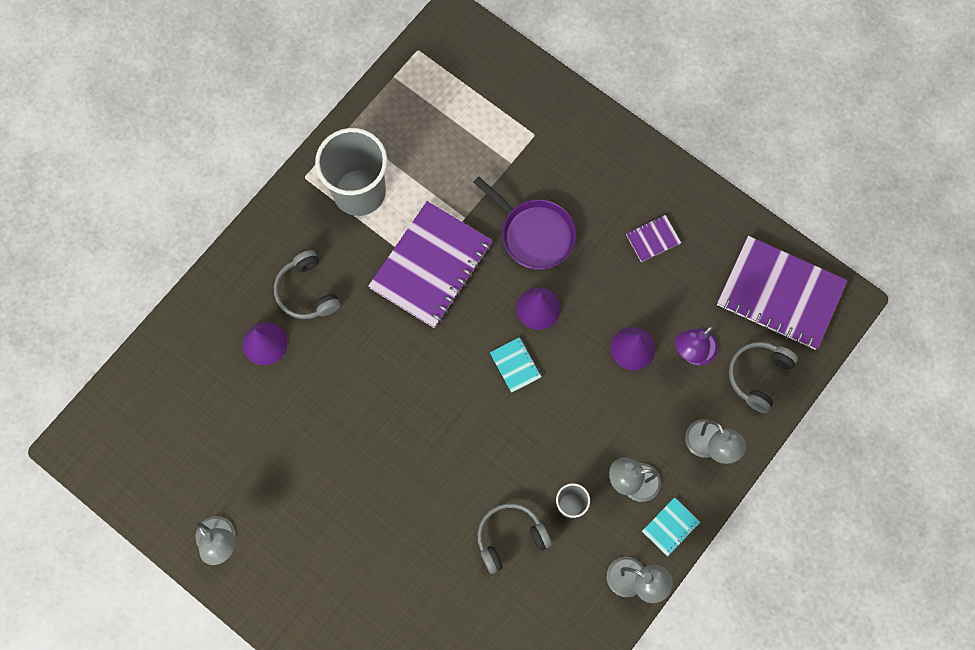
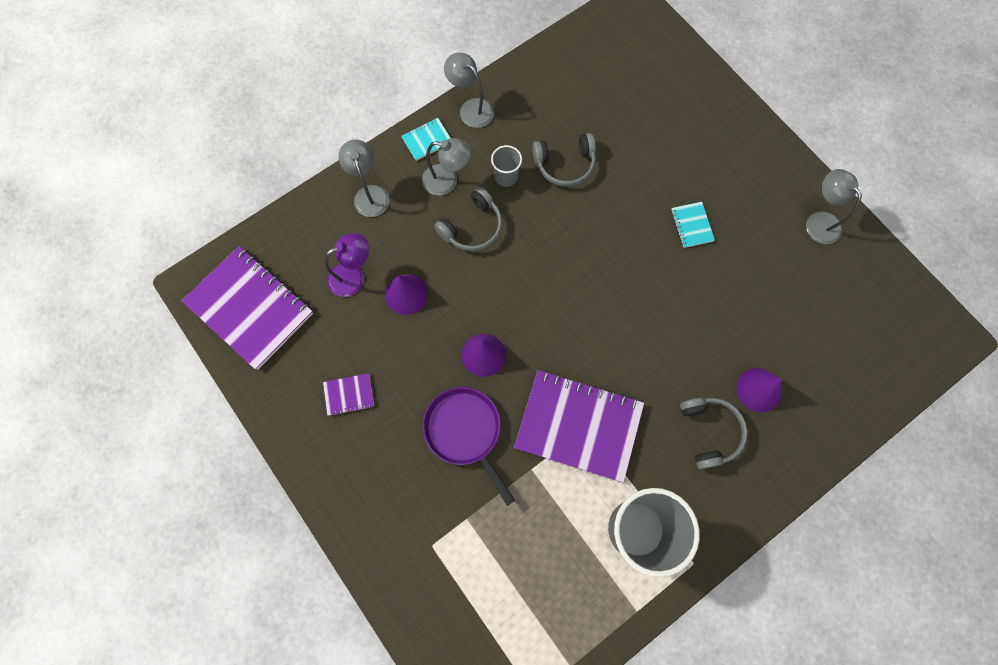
camera: 165 degrees left, 0 degrees up
purple notebook [368,201,493,328] -> purple notebook turned 60 degrees clockwise [514,370,644,483]
turquoise notebook [490,337,541,393] -> turquoise notebook moved to [671,202,715,248]
grey headphones [729,342,798,413] -> grey headphones moved to [434,187,502,251]

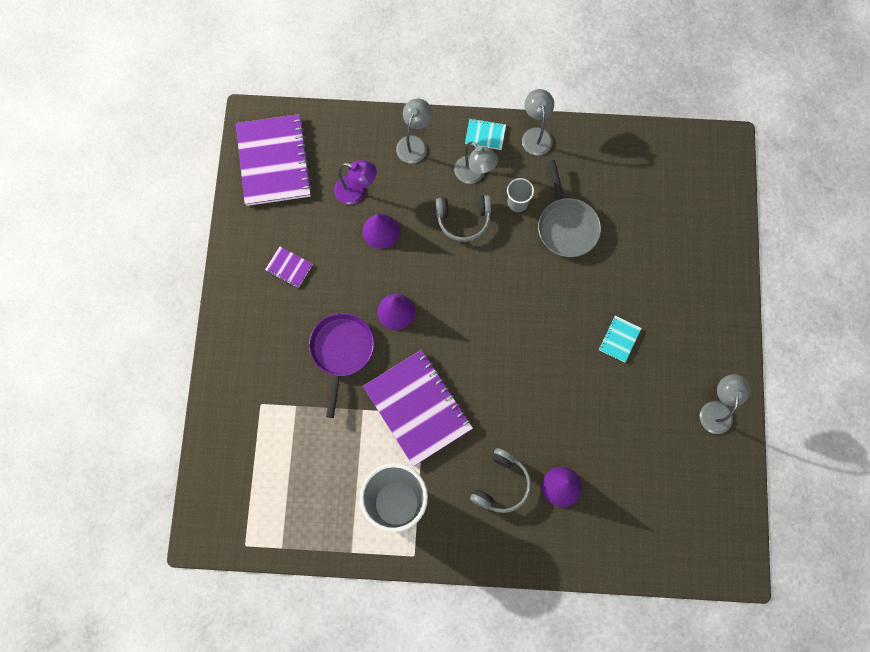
camera: 40 degrees right, 0 degrees up
grey headphones [532,133,596,187] -> grey pan [538,160,601,257]

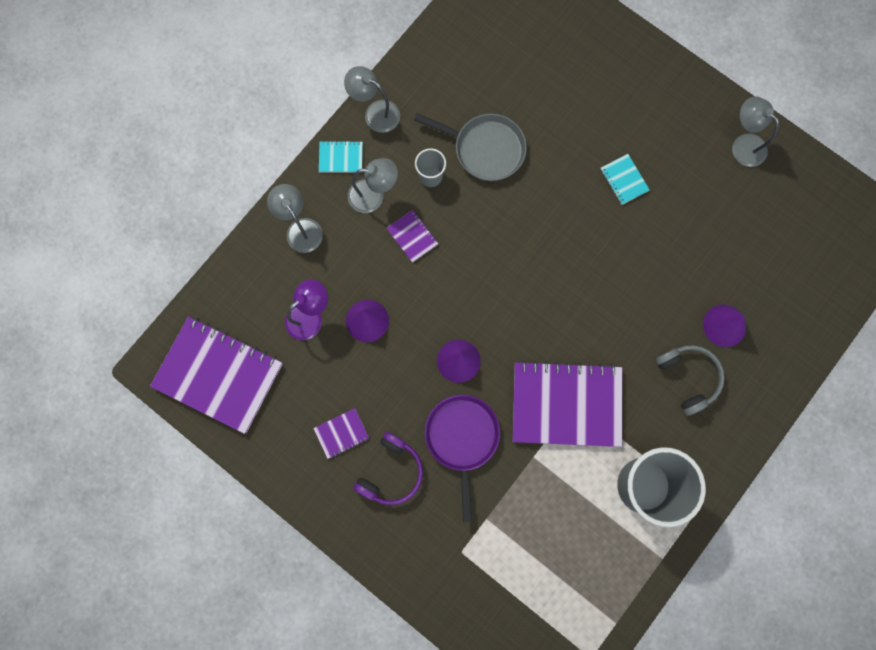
camera: 55 degrees left, 5 degrees up
purple pan [309,313,374,418] -> purple pan turned 45 degrees clockwise [425,395,500,522]
grey headphones [436,195,491,242] -> purple notebook [387,210,438,263]
turquoise notebook [465,118,506,150] -> turquoise notebook turned 45 degrees clockwise [319,141,363,173]
none -> purple headphones [353,432,423,505]

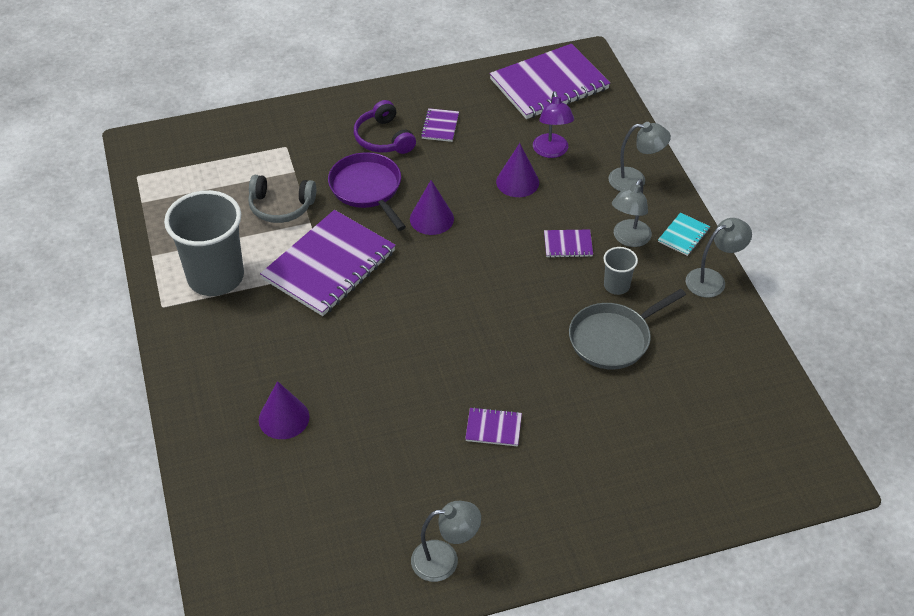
camera: 125 degrees right, 30 degrees down
purple pan [425,395,500,522] -> purple pan turned 150 degrees counterclockwise [328,152,406,231]
turquoise notebook [601,154,650,205] -> purple notebook [465,407,522,446]
grey headphones [656,345,725,416] -> grey headphones moved to [248,175,316,223]

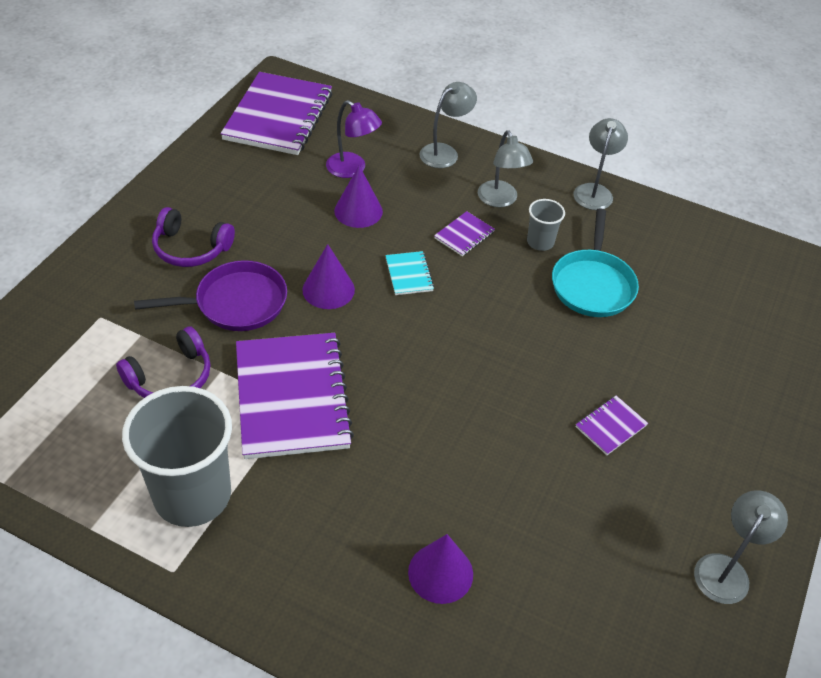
camera: 50 degrees left, 0 degrees up
grey headphones [248,175,316,223] -> purple headphones [116,326,210,398]
purple pan [328,152,406,231] -> purple pan turned 150 degrees clockwise [134,260,287,331]
purple notebook [421,108,459,142] -> none
grey pan [569,289,686,370] -> turquoise pan [552,208,639,317]
turquoise notebook [658,213,710,256] -> turquoise notebook moved to [385,251,434,295]

